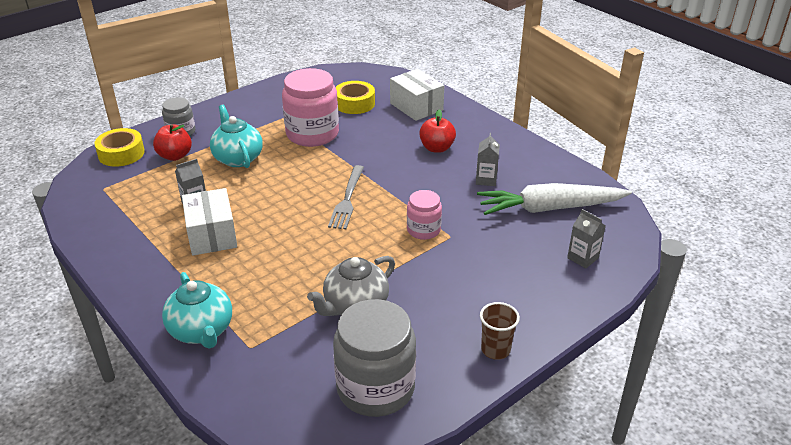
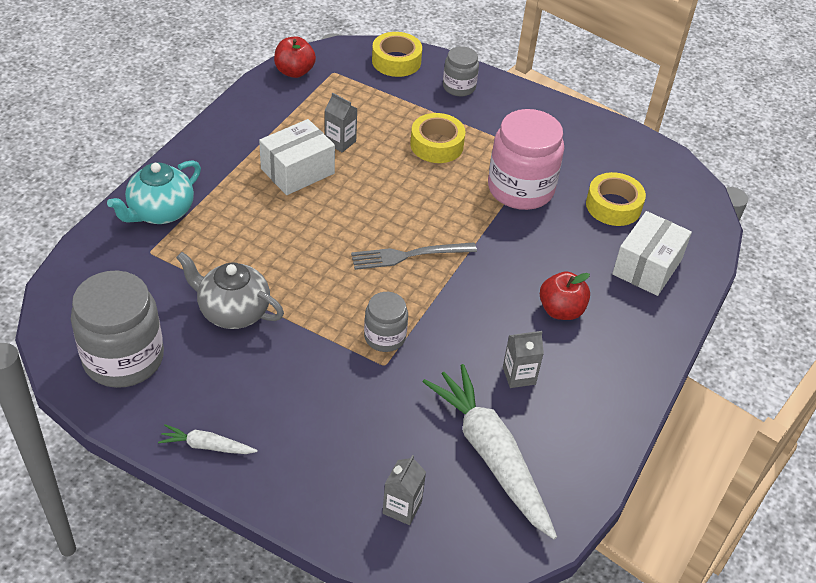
camera: 65 degrees right, 10 degrees up
red apple [153,125,192,161] -> red apple moved to [274,36,316,78]
turquoise teapot [210,105,263,168] -> yellow tape [410,113,465,163]
pink jar [407,190,442,240] -> grey jar [364,292,408,352]
brown cup [480,302,520,360] -> white carrot [158,424,258,454]

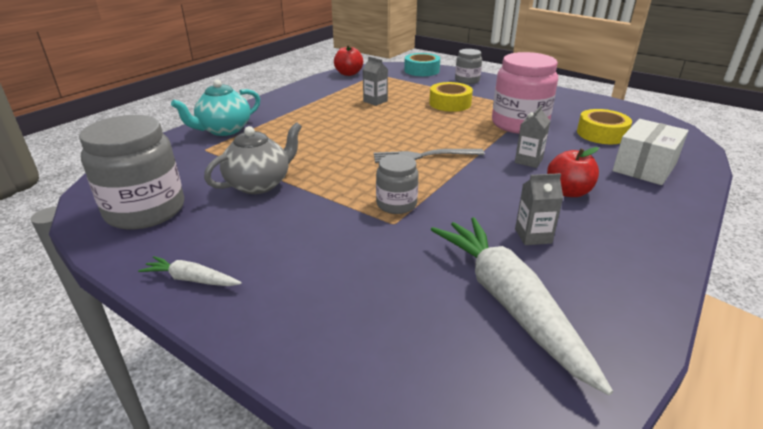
camera: 10 degrees right, 15 degrees down
grey teapot [176,252,284,329] -> grey teapot turned 105 degrees clockwise [204,122,302,194]
white box [259,119,335,195] -> none
yellow tape [372,32,422,77] -> turquoise tape [404,53,440,76]
grey carton [382,455,426,525] -> grey carton moved to [515,105,550,168]

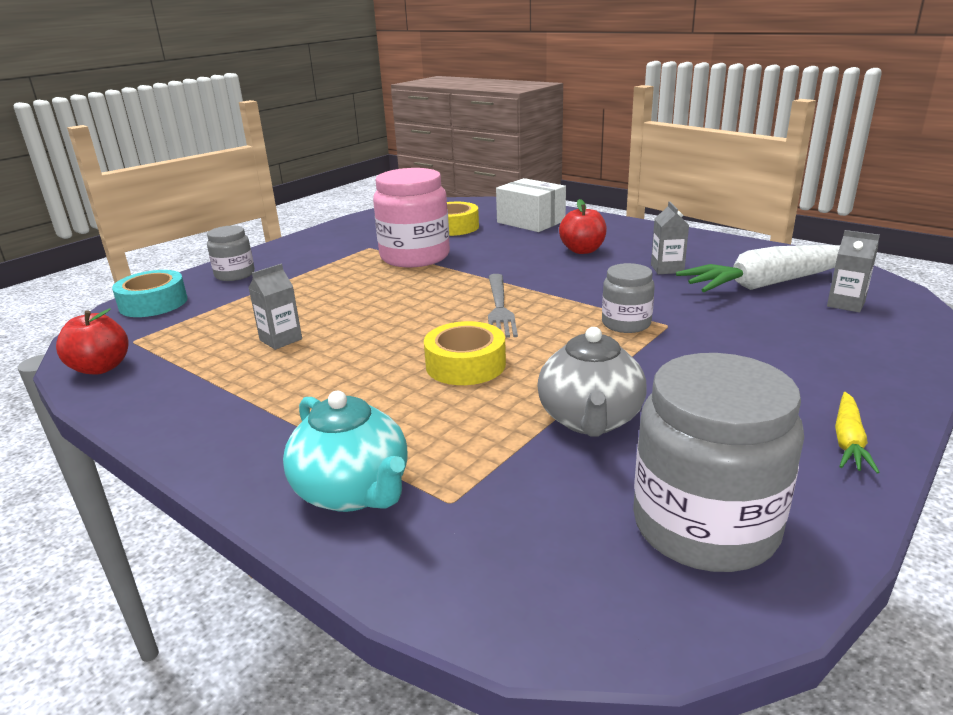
camera: 85 degrees left, 5 degrees down
white carrot [138,256,242,286] -> yellow carrot [835,392,880,474]
grey teapot [204,122,302,194] -> grey teapot turned 135 degrees counterclockwise [537,327,646,437]
yellow tape [429,82,473,112] -> yellow tape moved to [424,321,506,385]
grey carton [515,105,550,168] -> grey carton moved to [827,230,880,312]

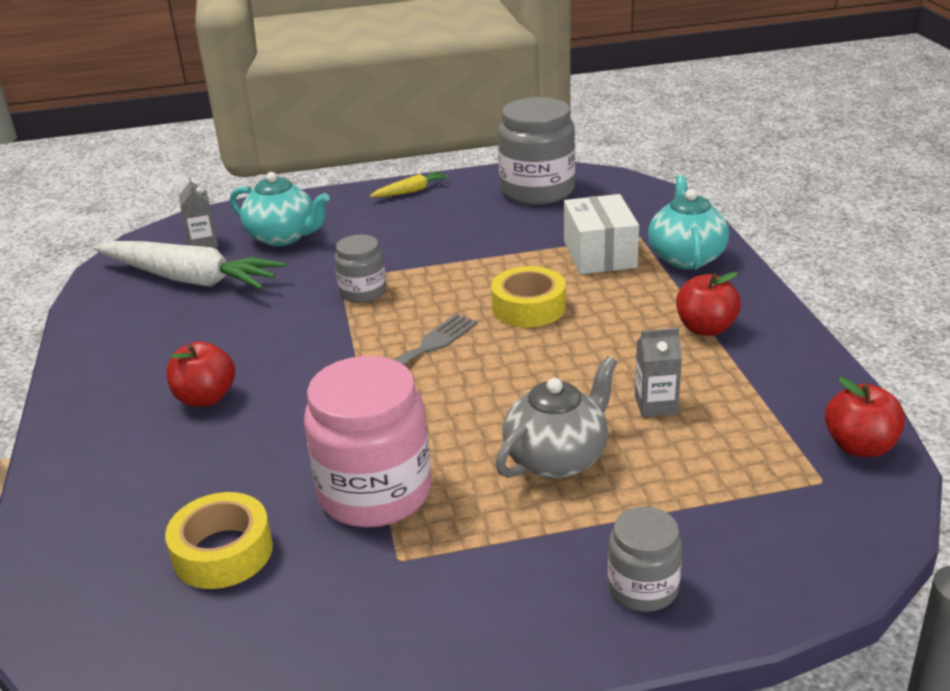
camera: 140 degrees left, 5 degrees up
turquoise tape [112,270,188,317] -> none
white box [496,178,566,232] -> white box moved to [564,194,639,275]
grey teapot [537,327,646,437] -> grey teapot moved to [495,356,617,479]
grey carton [651,201,689,274] -> none
none -> turquoise teapot [230,172,330,246]
none -> red apple [676,272,741,336]

